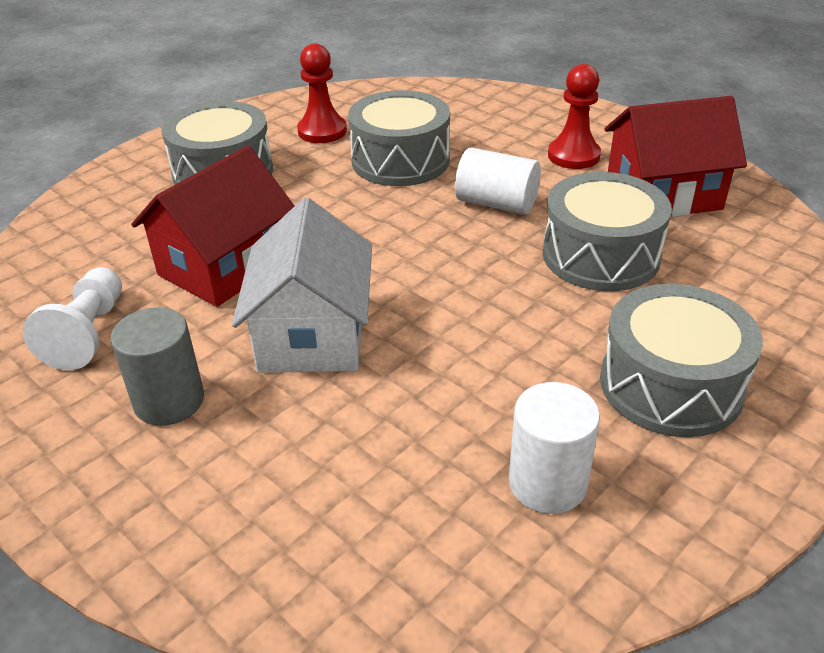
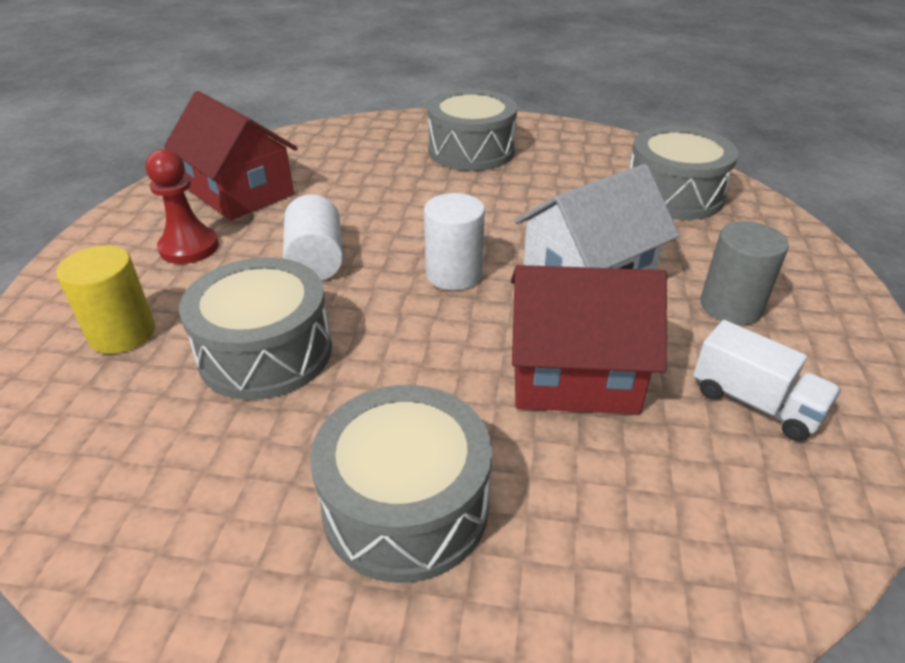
camera: 125 degrees left, 0 degrees up
white pawn [23,267,122,370] -> white truck [693,320,841,441]
red pawn [297,44,347,143] -> none
white cylinder [509,382,600,514] -> white cylinder moved to [424,193,485,290]
grey drum [543,172,672,291] -> grey drum moved to [630,126,739,220]
none -> yellow cylinder [56,245,155,354]

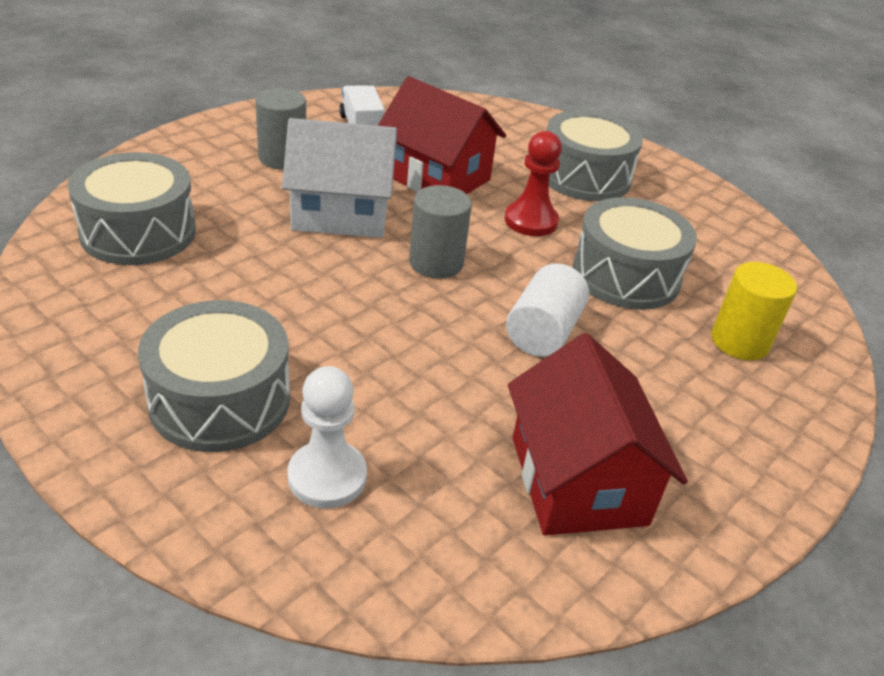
camera: 150 degrees left, 0 degrees up
red pawn [146,149,219,264] -> red pawn moved to [505,131,562,236]
white cylinder [424,193,485,290] -> grey cylinder [409,185,472,279]
none -> white pawn [287,366,367,509]

